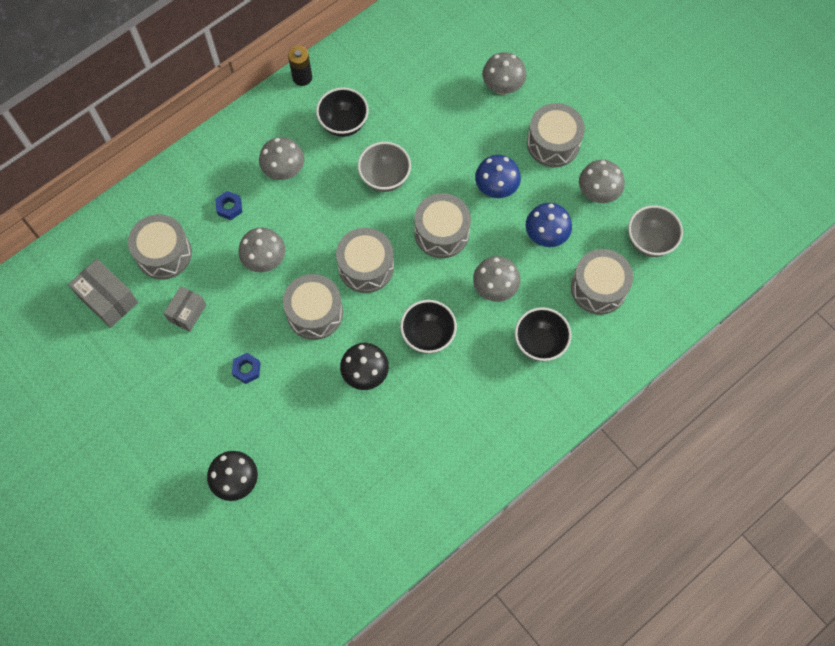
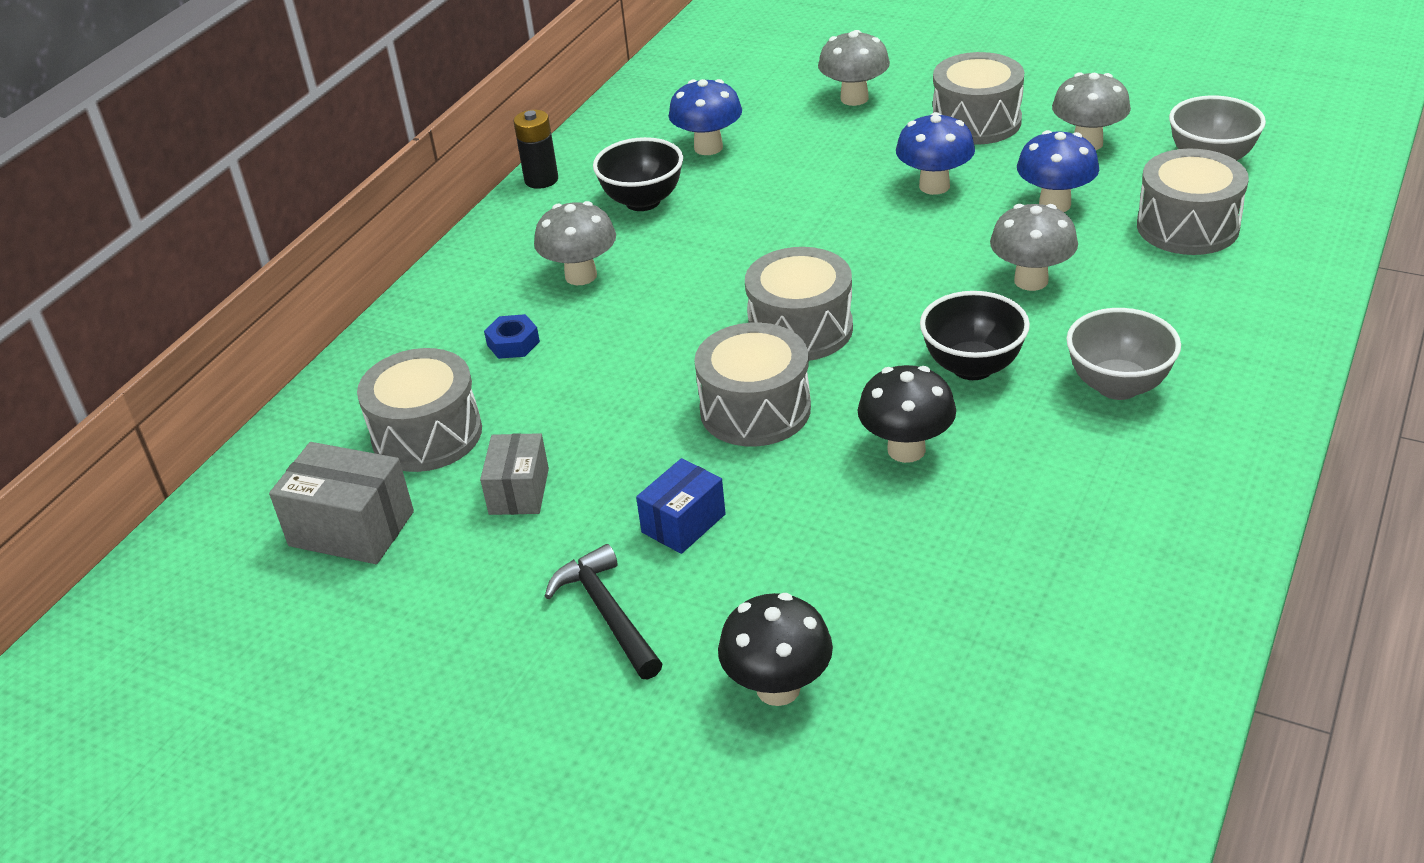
camera: 20 degrees left, 30 degrees down
blue nut [232,353,260,384] -> blue box [636,458,726,554]
grey mushroom [238,227,285,272] -> none
grey bowl [358,142,411,192] -> grey bowl moved to [1066,308,1181,400]
grey drum [414,193,471,258] -> none
black bowl [515,307,572,361] -> none
none -> black hammer [545,544,662,679]
none -> blue mushroom [669,79,742,155]

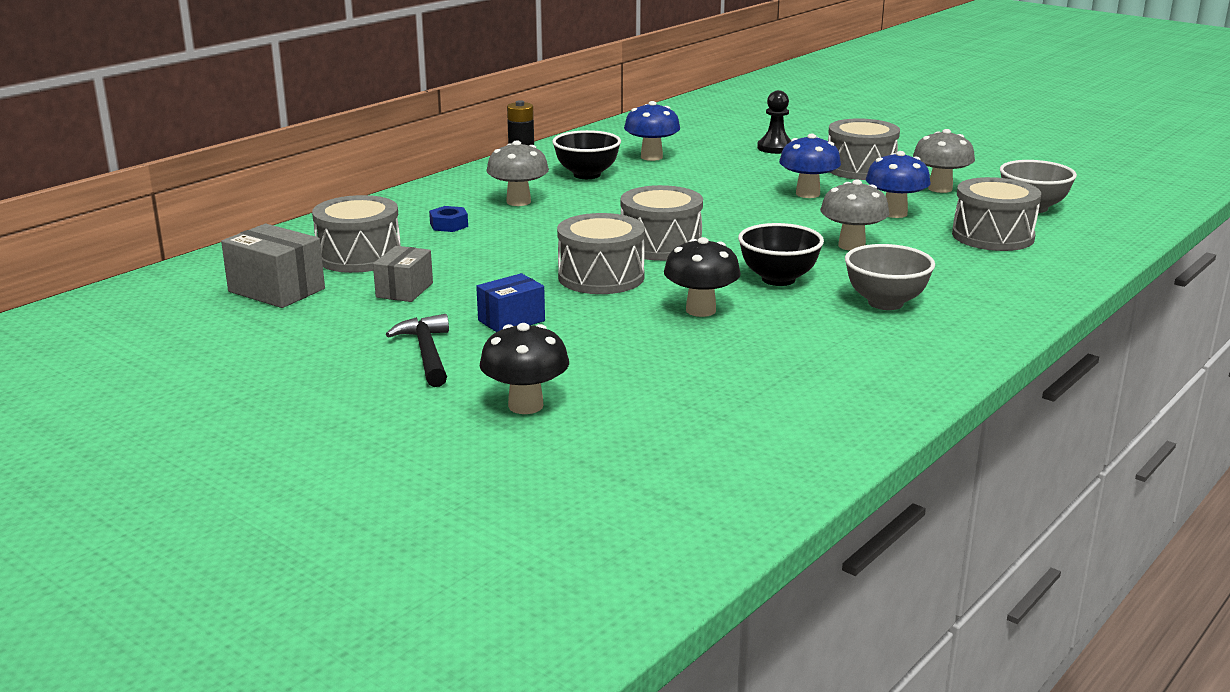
camera: 10 degrees right, 15 degrees down
grey mushroom [818,30,890,106] -> black pawn [757,90,791,154]

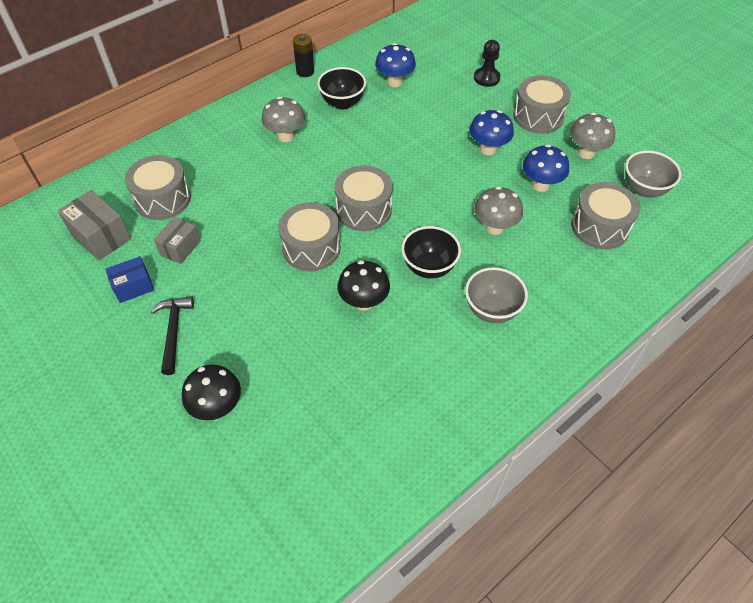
camera: 10 degrees right, 30 degrees up
blue nut [429,206,468,232] -> none
blue box [476,273,545,332] -> blue box moved to [105,256,154,303]

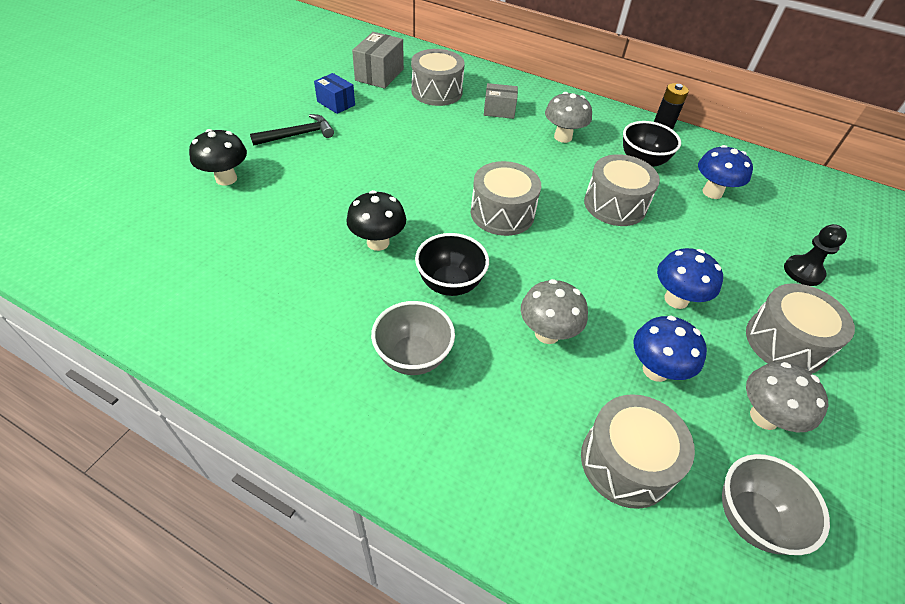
camera: 65 degrees right, 5 degrees down
grey box [154,217,201,264] -> grey box moved to [484,83,518,119]
grey drum [278,202,341,271] -> grey drum moved to [584,154,660,226]

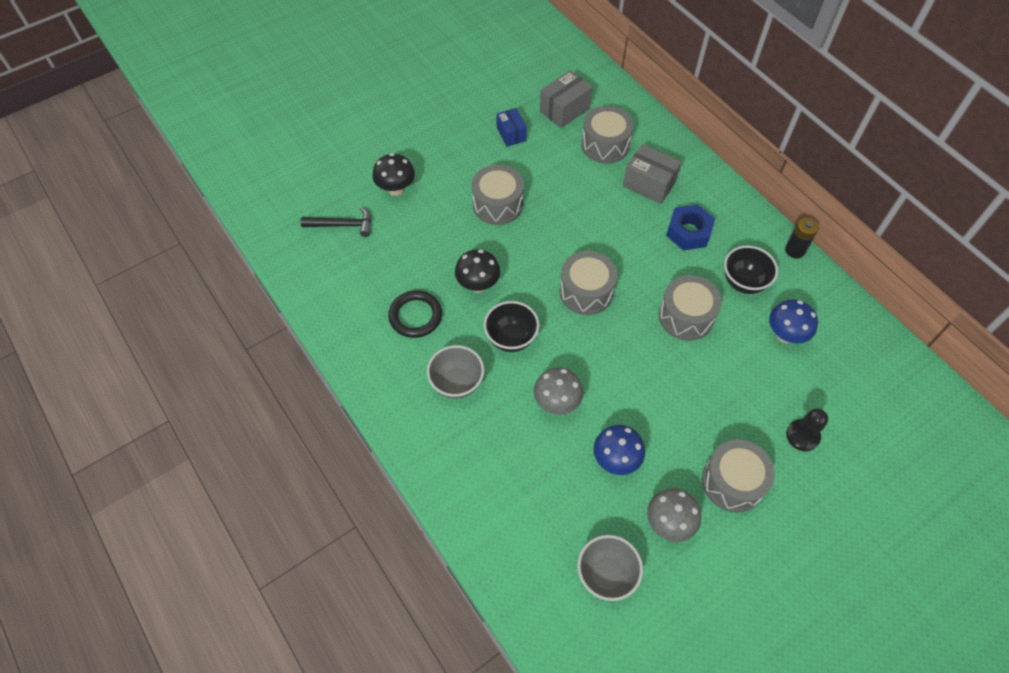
camera: 30 degrees right, 10 degrees up
black hammer [250,114,334,146] -> black hammer moved to [301,207,371,237]
grey box [484,83,518,119] -> grey box [623,144,681,204], size x1.50
grey mushroom [545,92,592,143] -> blue nut [666,204,715,251]
grey drum [581,394,695,509] -> grey drum moved to [472,165,524,225]
blue mushroom [657,248,723,309] -> none
none -> black ring [388,290,442,338]

